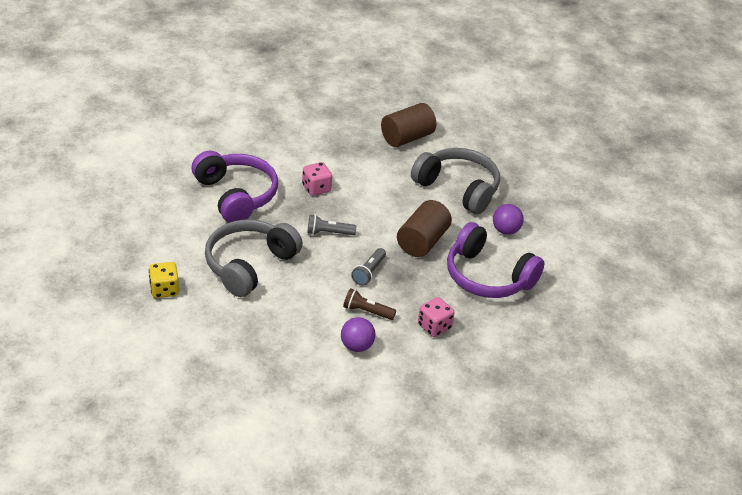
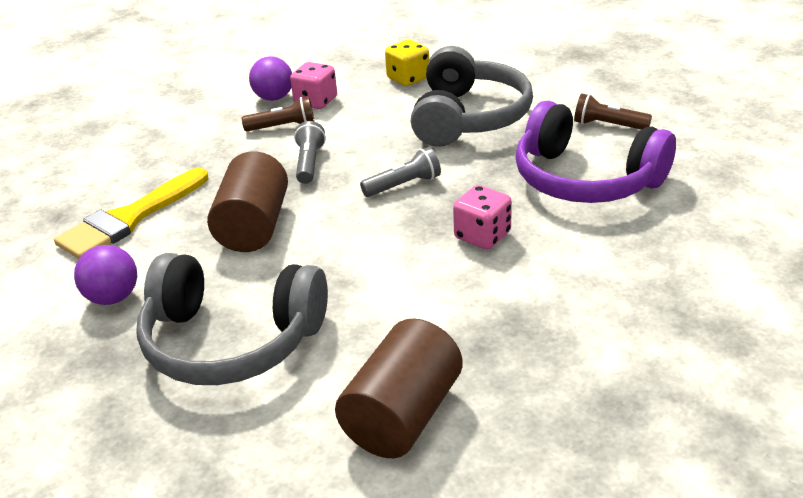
camera: 160 degrees right, 5 degrees down
yellow dice [149,262,179,298] -> yellow dice moved to [385,40,429,86]
pink dice [418,297,455,337] -> pink dice moved to [290,62,337,109]
purple headphones [447,222,544,298] -> yellow brush [54,168,208,259]
none -> brown flashlight [574,93,652,130]

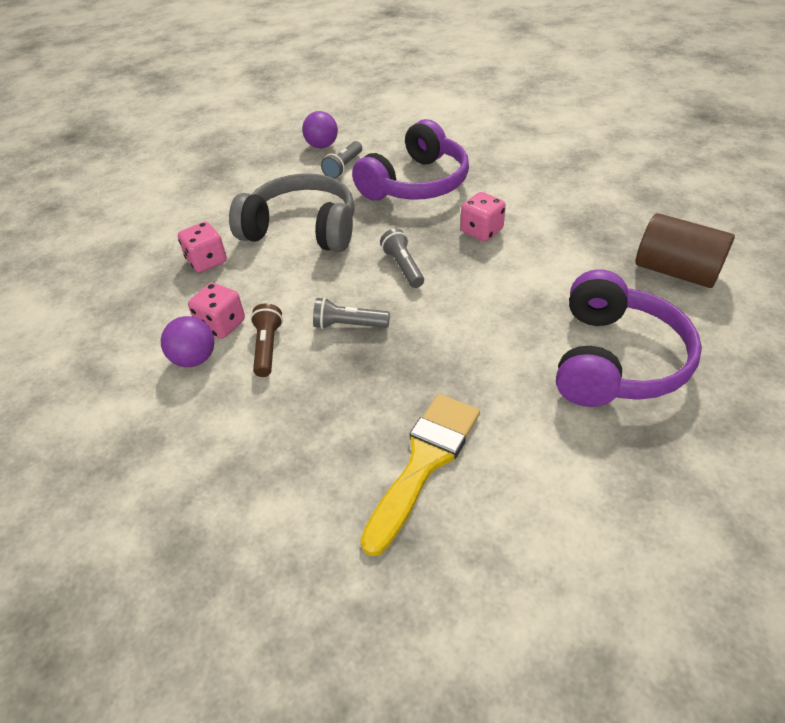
camera: 85 degrees left, 10 degrees up
yellow brush [54,168,208,259] -> yellow brush turned 105 degrees counterclockwise [360,394,480,556]
purple ball [74,245,137,305] -> purple ball moved to [302,111,338,149]
grey headphones [136,253,328,385] -> purple headphones [556,269,702,407]
brown cylinder [207,151,288,252] -> none
yellow dice [385,40,429,86] -> pink dice [178,222,227,273]
brown flashlight [574,93,652,130] -> grey flashlight [321,141,362,179]

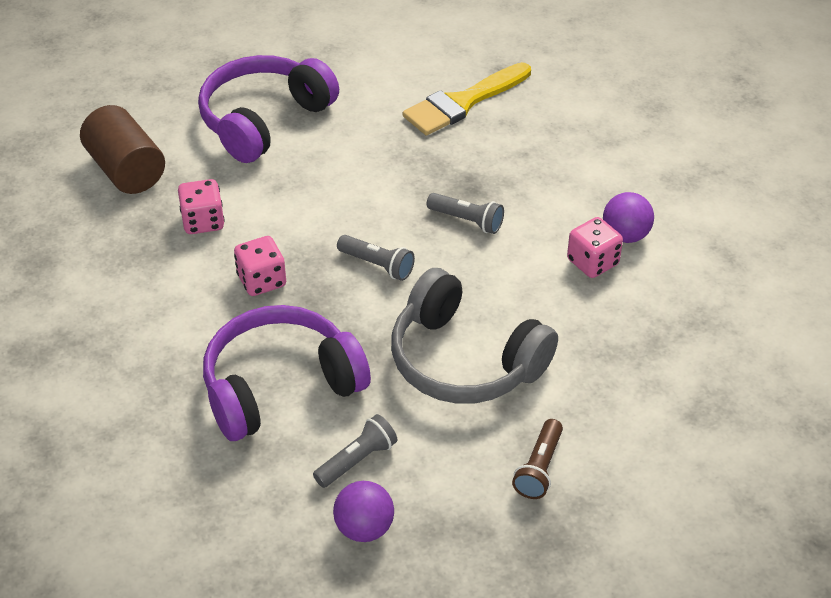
camera: 160 degrees left, 0 degrees up
pink dice [178,222,227,273] -> pink dice moved to [178,179,225,234]
brown flashlight [250,303,283,377] -> brown flashlight moved to [512,419,563,499]
grey flashlight [380,228,424,288] -> grey flashlight turned 60 degrees counterclockwise [337,235,415,281]

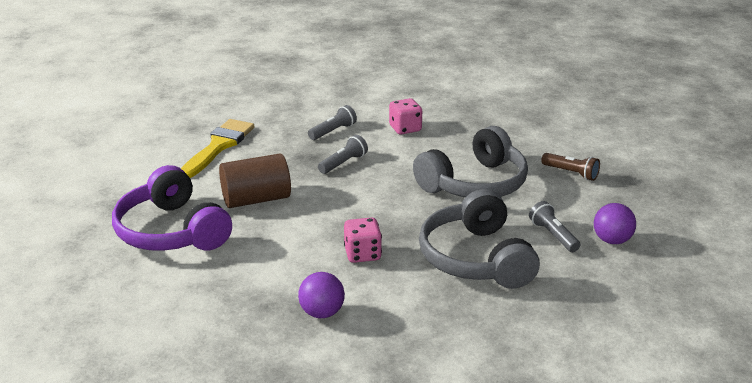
camera: 75 degrees left, 15 degrees down
brown cylinder [80,105,165,194] -> brown cylinder moved to [219,153,291,208]
pink dice [178,179,225,234] -> none
purple headphones [203,305,371,441] -> grey headphones [419,189,540,289]
grey flashlight [337,235,415,281] -> grey flashlight moved to [308,105,357,140]
yellow brush [403,62,531,135] -> yellow brush turned 135 degrees counterclockwise [181,119,254,178]
purple ball [603,192,654,243] -> purple ball moved to [298,272,345,318]

